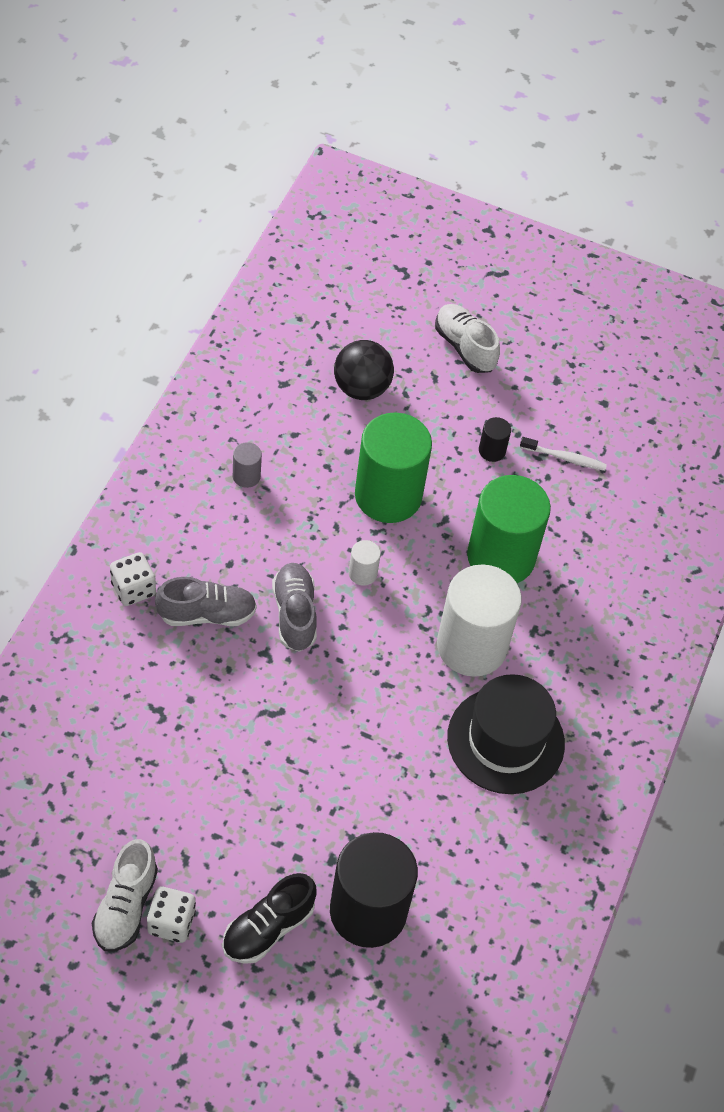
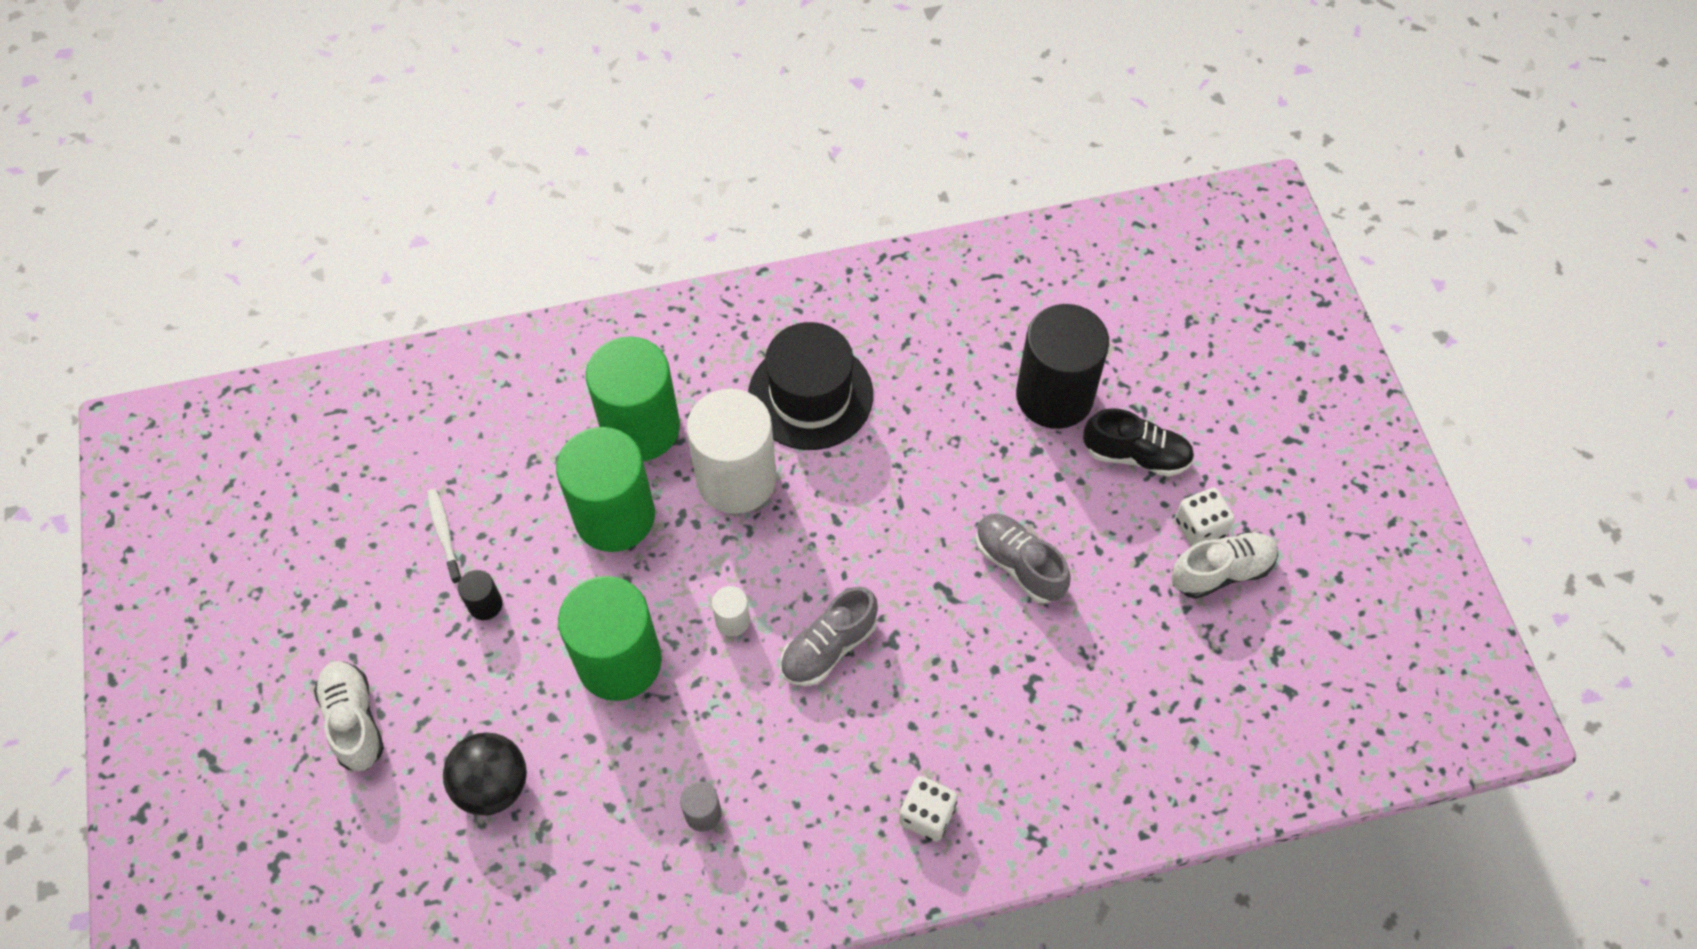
camera: 120 degrees left, 5 degrees up
grey shoe [155,577,257,626] -> grey shoe moved to [976,514,1071,604]
white shoe [435,304,500,373] -> white shoe turned 135 degrees clockwise [314,661,384,771]
none -> green cylinder [586,337,680,461]

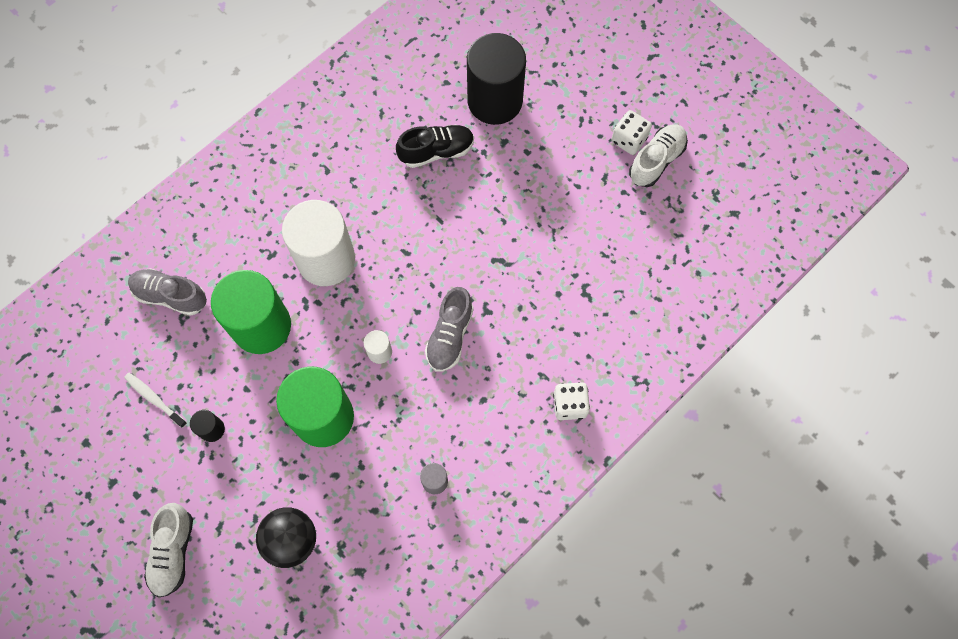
camera: 30 degrees left, 10 degrees up
white shoe [314,661,384,771] -> white shoe turned 120 degrees counterclockwise [144,503,193,597]
green cylinder [586,337,680,461] -> none
black hat [748,322,873,450] -> none
grey shoe [976,514,1071,604] -> grey shoe moved to [128,268,207,316]
black shoe [1083,408,1194,477] -> black shoe moved to [396,125,474,168]

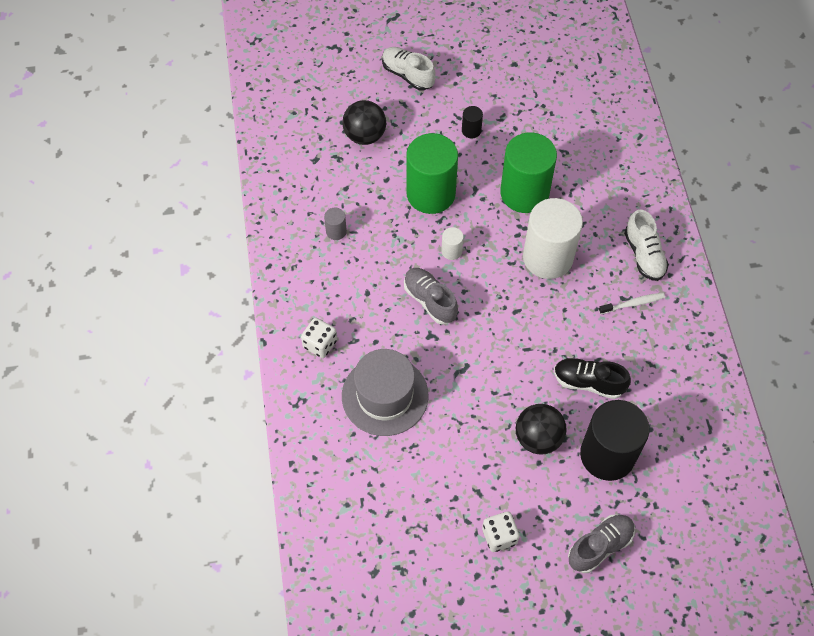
camera: 125 degrees right, 10 degrees down
white toothbrush [124,373,187,428] -> white toothbrush moved to [599,293,665,314]
grey shoe [128,268,207,316] -> grey shoe moved to [568,514,635,573]
black shoe [396,125,474,168] -> black shoe turned 90 degrees clockwise [554,358,631,399]
white shoe [629,124,688,187] -> white shoe moved to [624,210,669,281]
none -> grey hat [342,349,429,436]
none -> black ball [516,404,567,455]

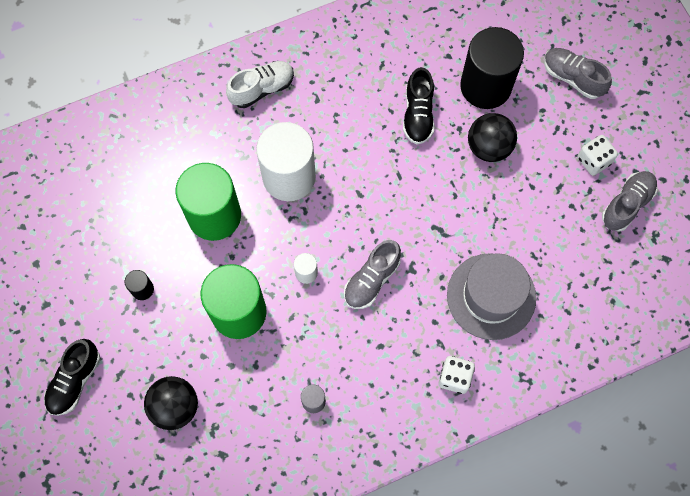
camera: 105 degrees left, 10 degrees up
white shoe [382,47,436,91] -> black shoe [44,339,100,416]
white toothbrush [599,293,665,314] -> none
none -> grey shoe [602,171,658,232]

